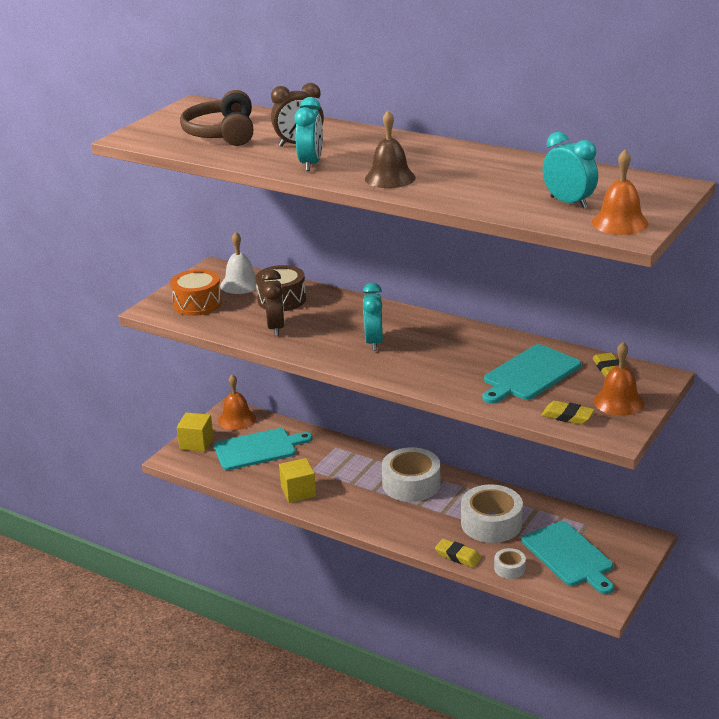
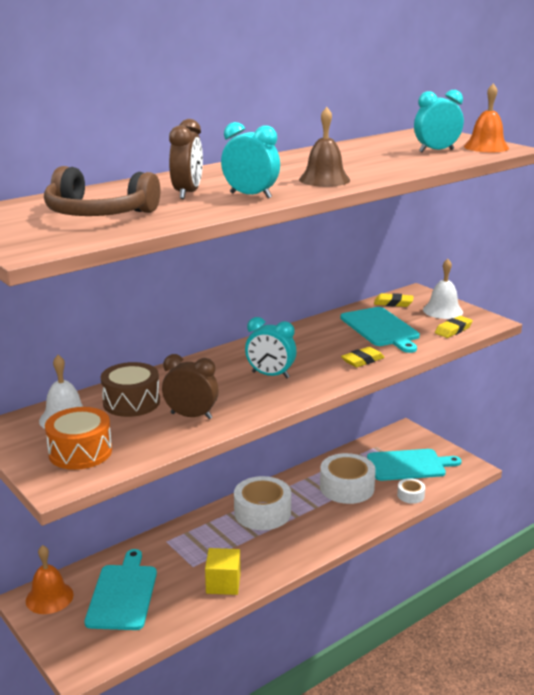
camera: 70 degrees left, 5 degrees down
yellow cube [177,413,214,452] -> none
yellow eraser [435,539,481,568] -> yellow eraser moved to [341,347,384,367]
orange bell [594,342,644,416] -> white bell [423,259,463,319]

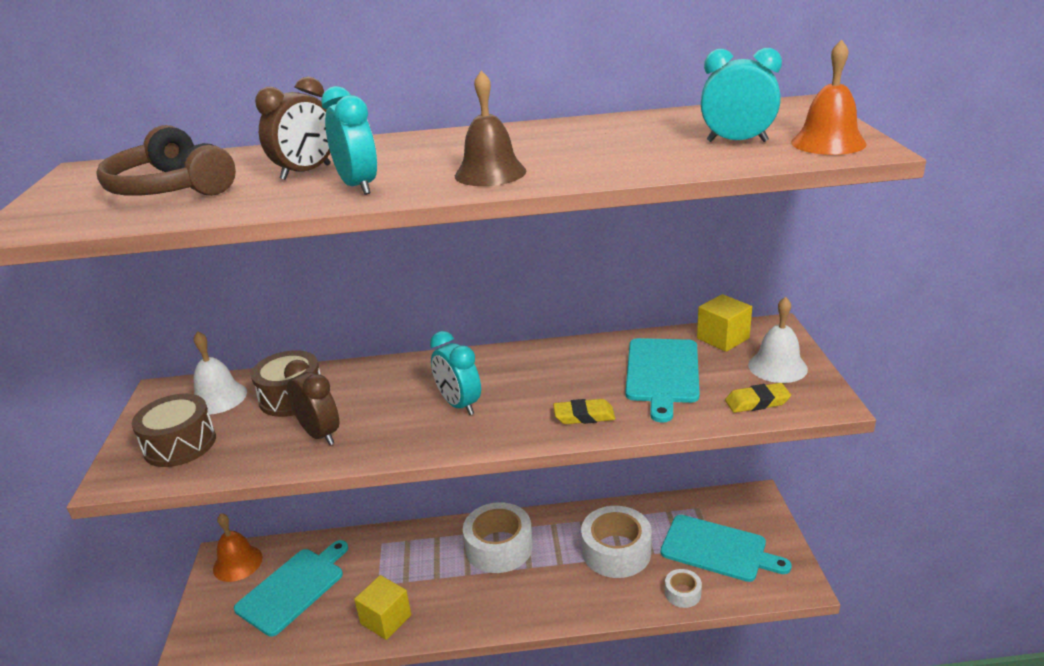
camera: 35 degrees right, 5 degrees up
orange drum [45,407,112,470] -> brown drum [132,394,216,467]
yellow eraser [374,293,414,307] -> yellow cube [697,294,752,352]

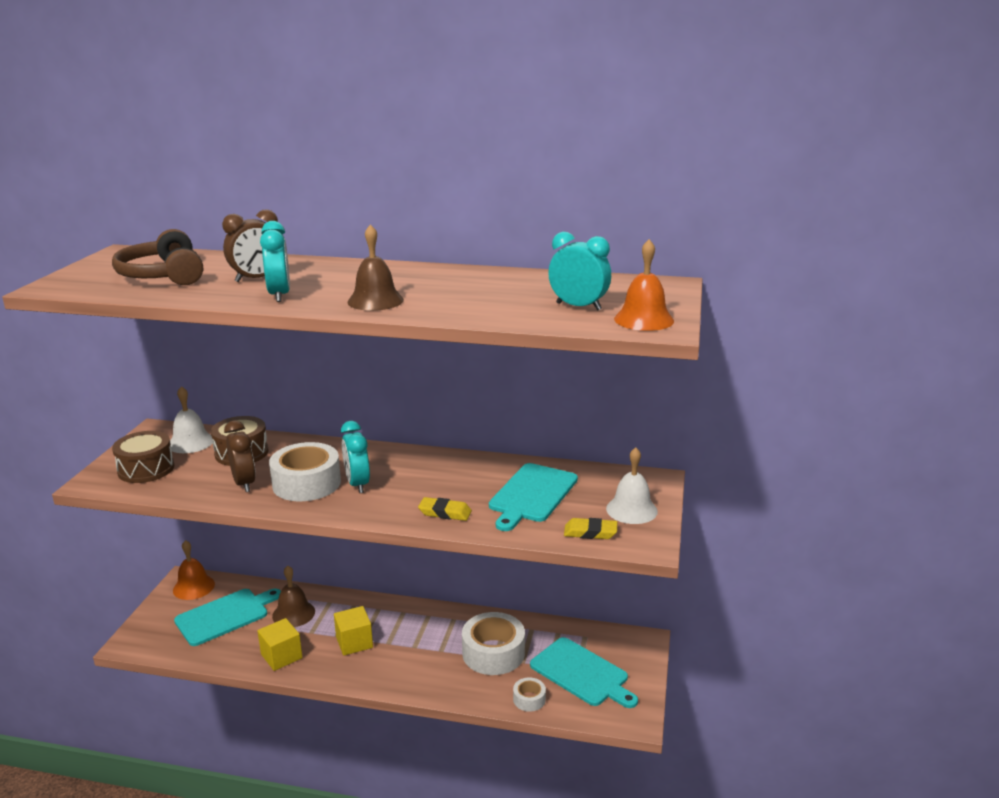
camera: 15 degrees right, 5 degrees down
white tape [463,502,533,573] -> white tape moved to [269,442,341,501]
yellow cube [697,294,752,352] -> yellow cube moved to [334,606,373,656]
none -> brown bell [272,565,315,627]

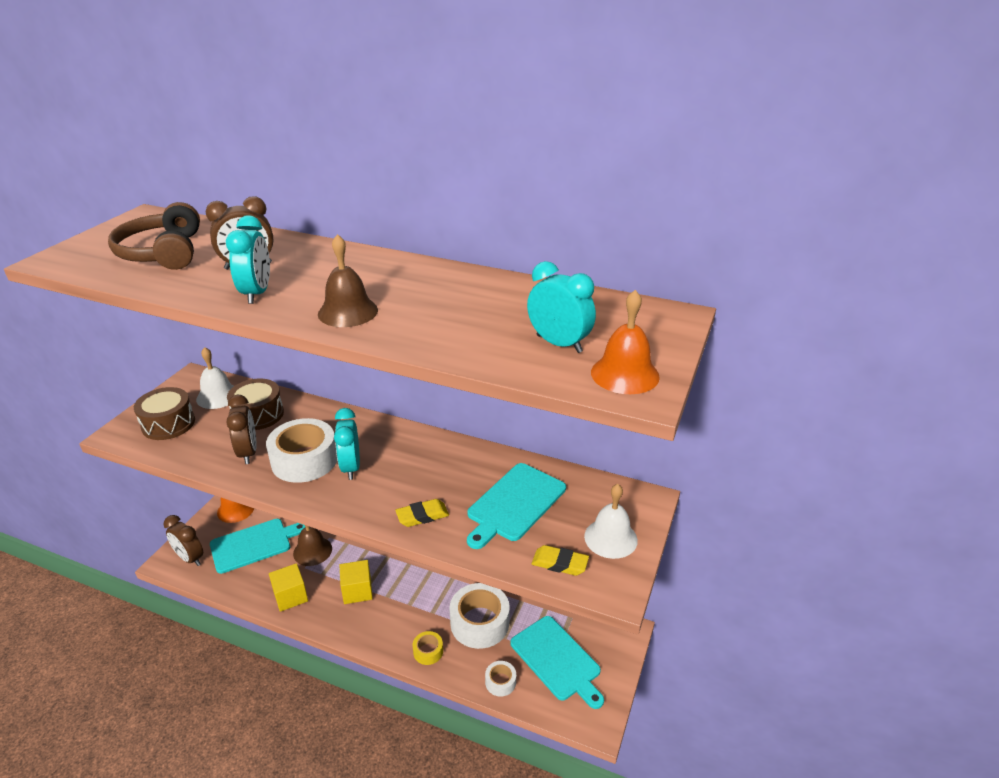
camera: 10 degrees right, 10 degrees up
yellow eraser [418,497,472,521] -> yellow eraser turned 45 degrees counterclockwise [395,499,449,527]
none -> brown clock [164,515,203,566]
none -> yellow tape [412,631,443,665]

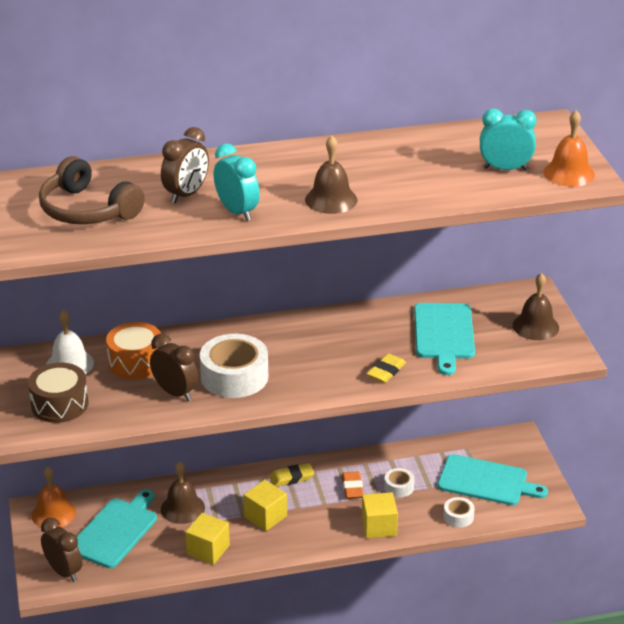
camera: 35 degrees left, 0 degrees up
brown clock [164,515,203,566] -> brown clock turned 135 degrees counterclockwise [41,517,83,582]
brown drum [227,379,284,430] -> orange drum [106,322,161,379]
turquoise clock [334,408,360,480] -> none
yellow tape [412,631,443,665] -> yellow cube [362,492,398,538]
white tape [450,583,510,649] -> white tape [384,468,414,498], size x0.49
yellow eraser [532,545,589,576] -> yellow eraser moved to [270,463,314,487]
white bell [584,484,638,559] -> brown bell [513,273,559,340]
none -> orange eraser [342,472,364,499]

